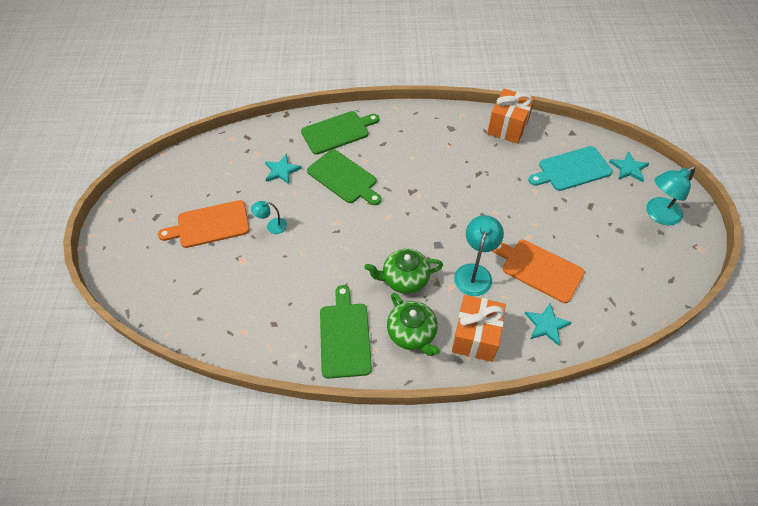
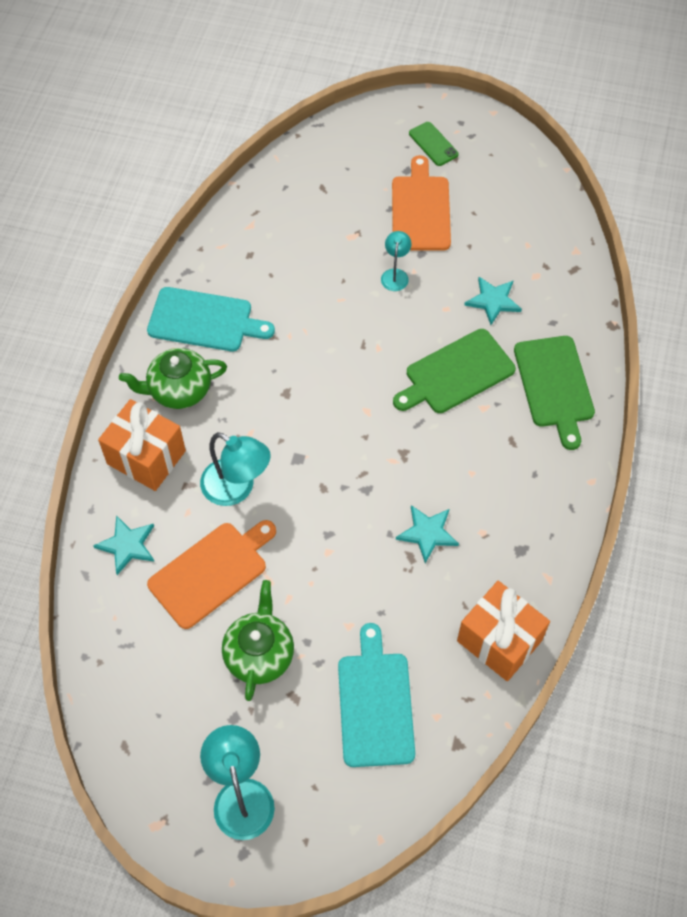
camera: 105 degrees right, 5 degrees up
green cutting board [320,285,372,379] -> turquoise cutting board [147,287,275,351]
green teapot [364,249,443,294] -> green teapot moved to [222,580,294,701]
turquoise star [609,151,649,182] -> turquoise star moved to [396,505,459,563]
none -> green phone [409,122,459,166]

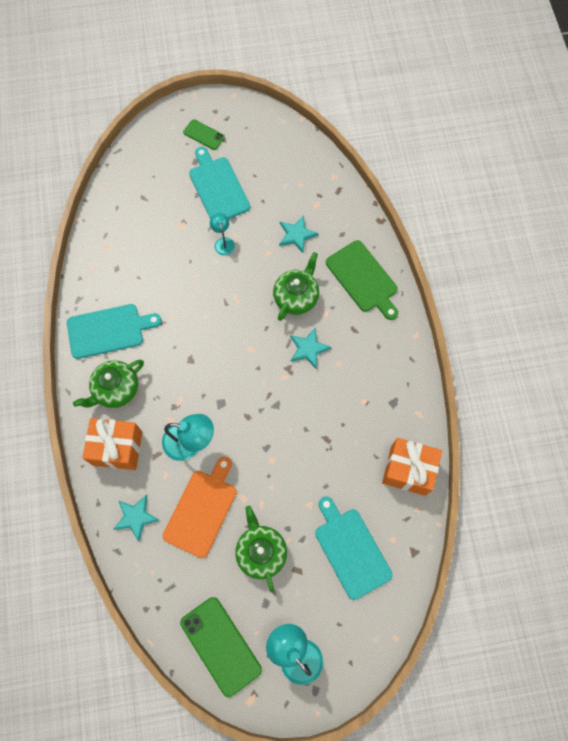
camera: 25 degrees left, 10 degrees up
orange cutting board [392,155,451,251] -> turquoise cutting board [189,147,250,219]
green cutting board [393,329,516,413] -> green teapot [273,252,319,321]
turquoise star [396,505,459,563] -> turquoise star moved to [290,328,332,369]
none -> green phone [180,597,262,697]

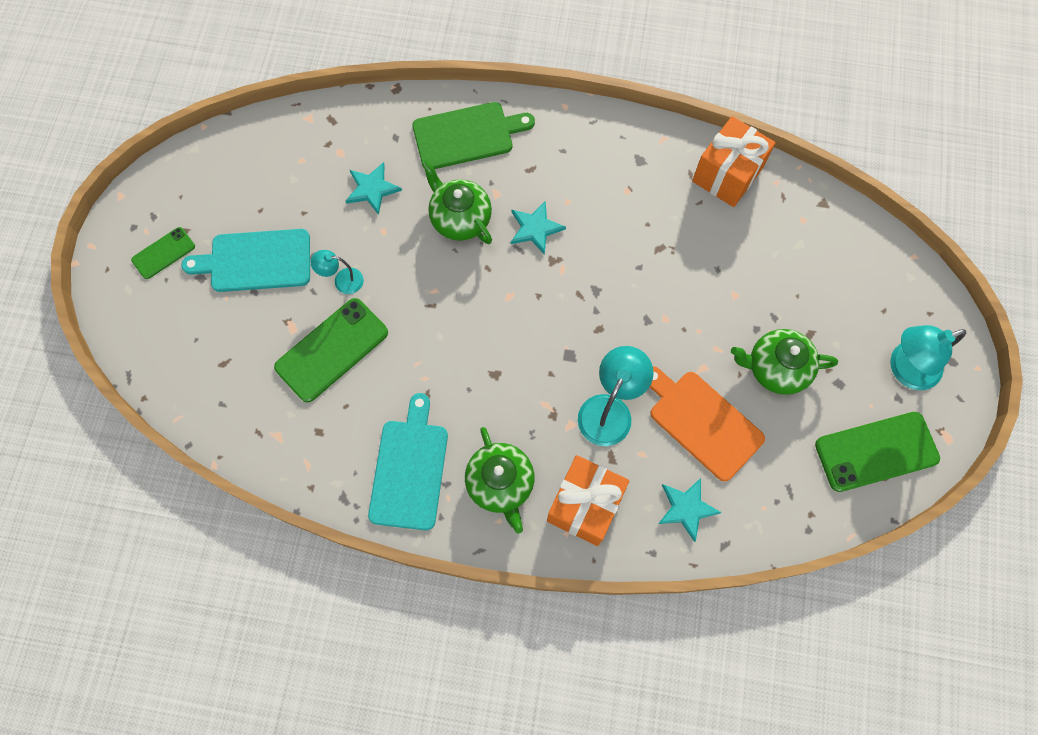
camera: 70 degrees left, 0 degrees up
turquoise cutting board [315,496,393,600] -> none
none -> green phone [274,298,388,403]

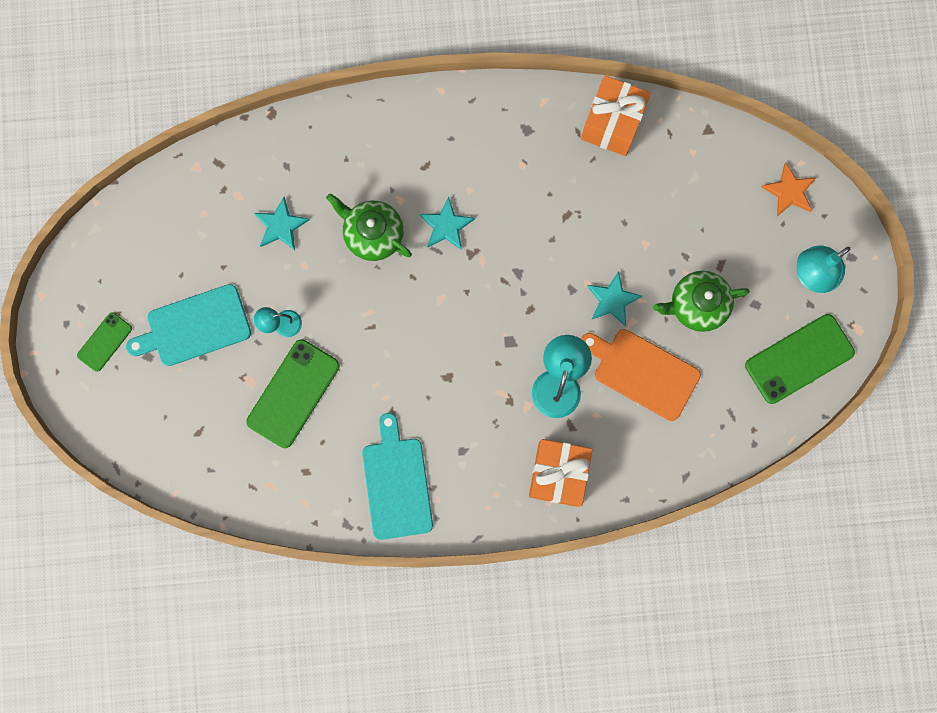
camera: 15 degrees left, 10 degrees up
green cutting board [412,102,535,169] -> none
green teapot [465,427,534,534] -> none
turquoise star [658,478,722,542] -> turquoise star moved to [587,271,642,327]
none -> orange star [761,162,816,216]

